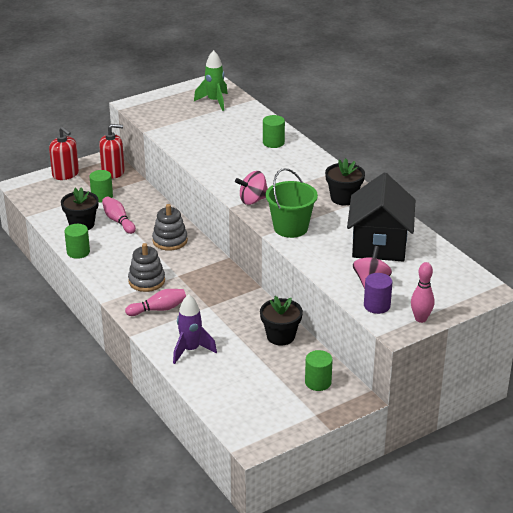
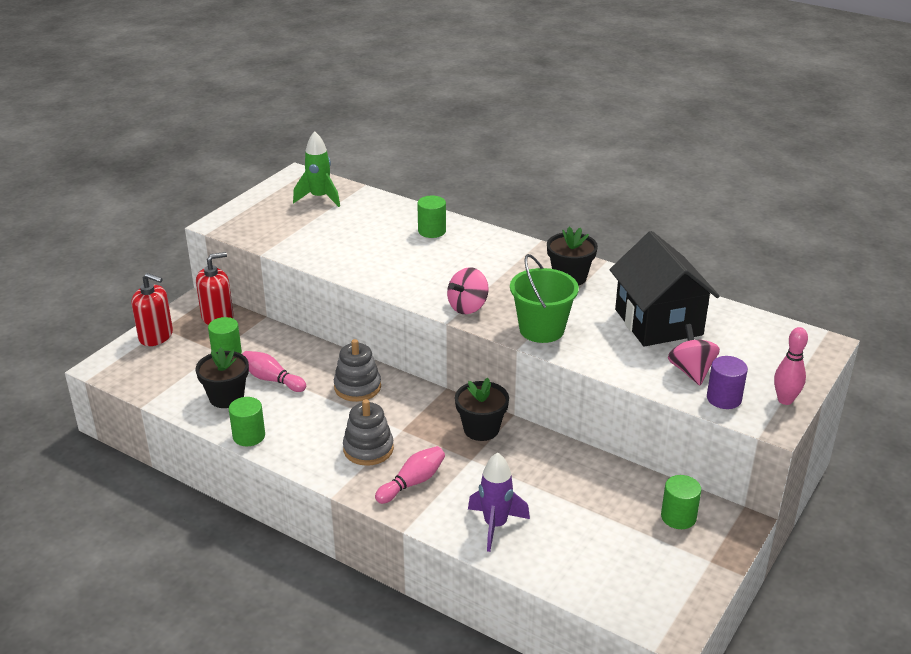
camera: 25 degrees left, 0 degrees up
black flower pot [260,296,303,346] -> black flower pot moved to [455,378,509,441]

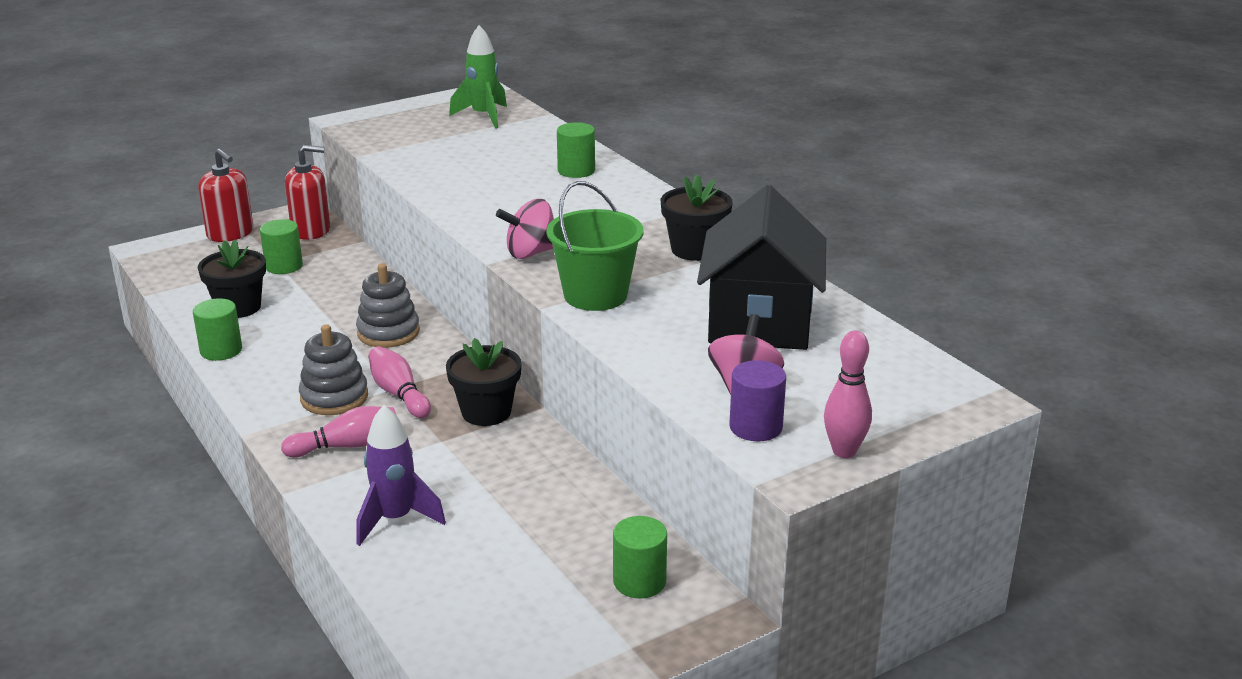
camera: 25 degrees right, 5 degrees down
pink bowling pin [242,351,306,392] -> pink bowling pin moved to [368,346,431,418]

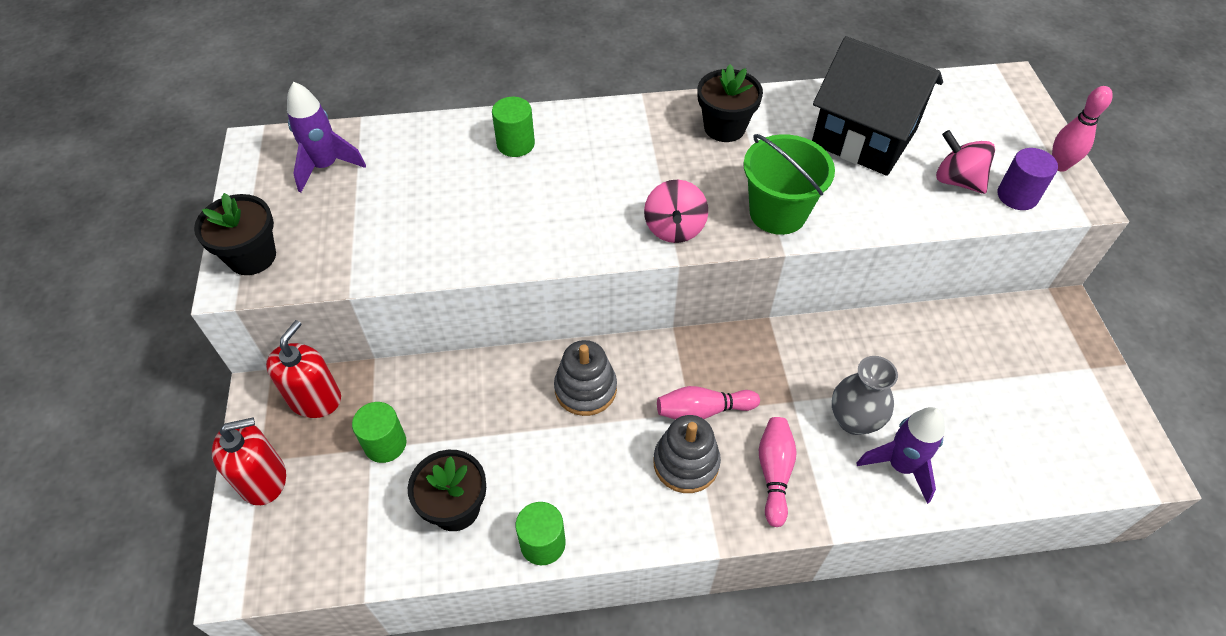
camera: 65 degrees left, 25 degrees up
black flower pot [446,338,522,426] -> black flower pot moved to [194,193,276,275]
green rocket [449,25,507,129] -> purple rocket [287,82,366,193]
green cylinder [613,516,667,599] -> none
none -> grey vase [832,356,898,435]

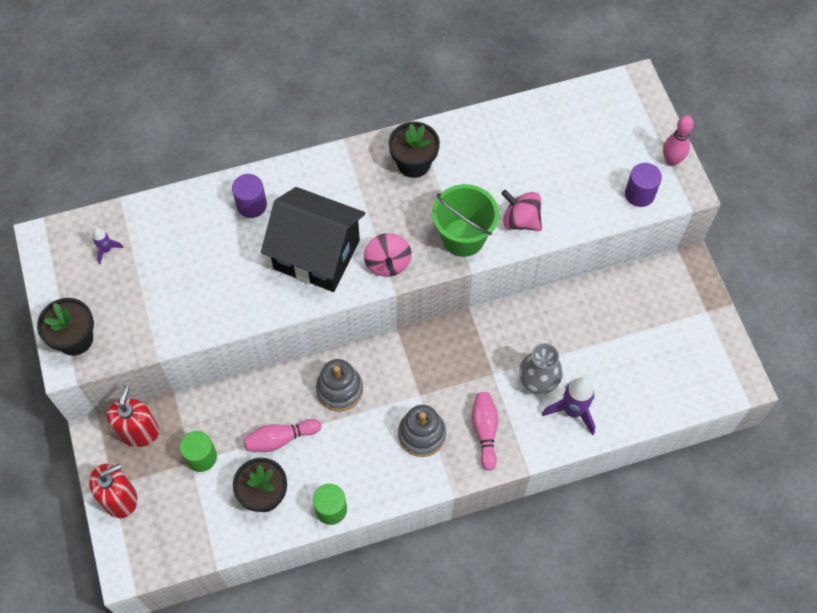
camera: 10 degrees left, 10 degrees up
purple rocket [287,82,366,193] -> purple rocket [93,228,123,264], size x0.53
green cylinder [492,97,535,157] -> purple cylinder [232,174,267,218]
pink bowling pin [657,386,760,420] -> pink bowling pin moved to [244,419,321,452]
black house [812,36,943,176] -> black house moved to [261,187,365,292]
pink spinning top [936,130,995,194] -> pink spinning top moved to [501,190,542,231]

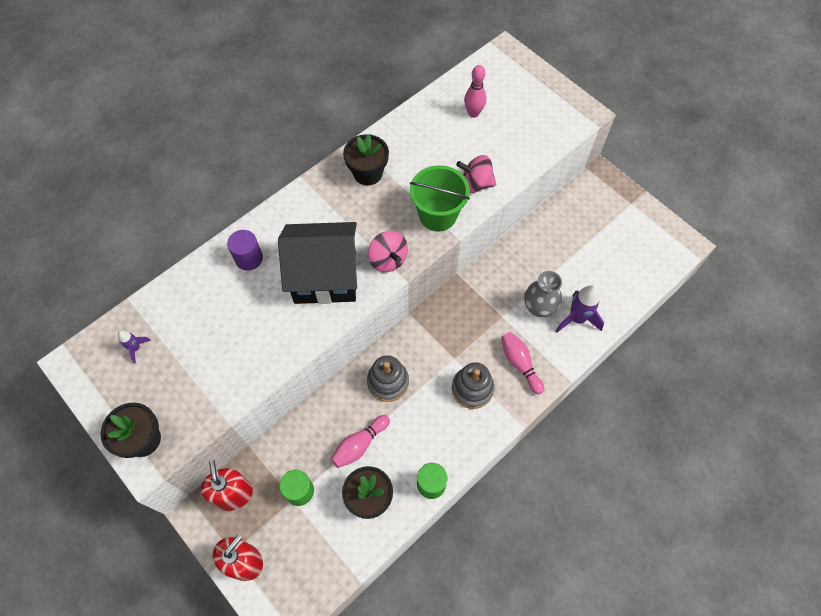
camera: 25 degrees left, 0 degrees up
purple cylinder [625,163,662,207] -> none
pink bowling pin [663,115,694,166] -> pink bowling pin moved to [464,65,486,118]

